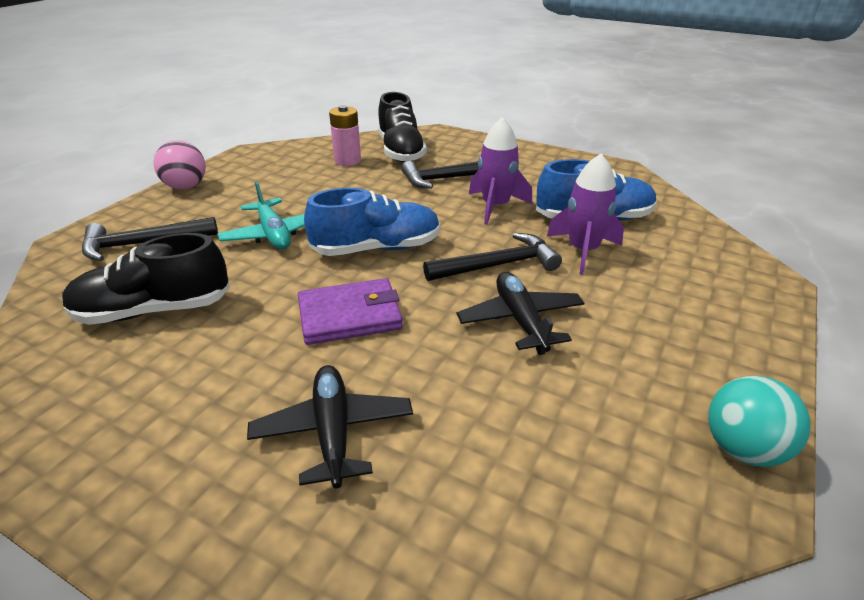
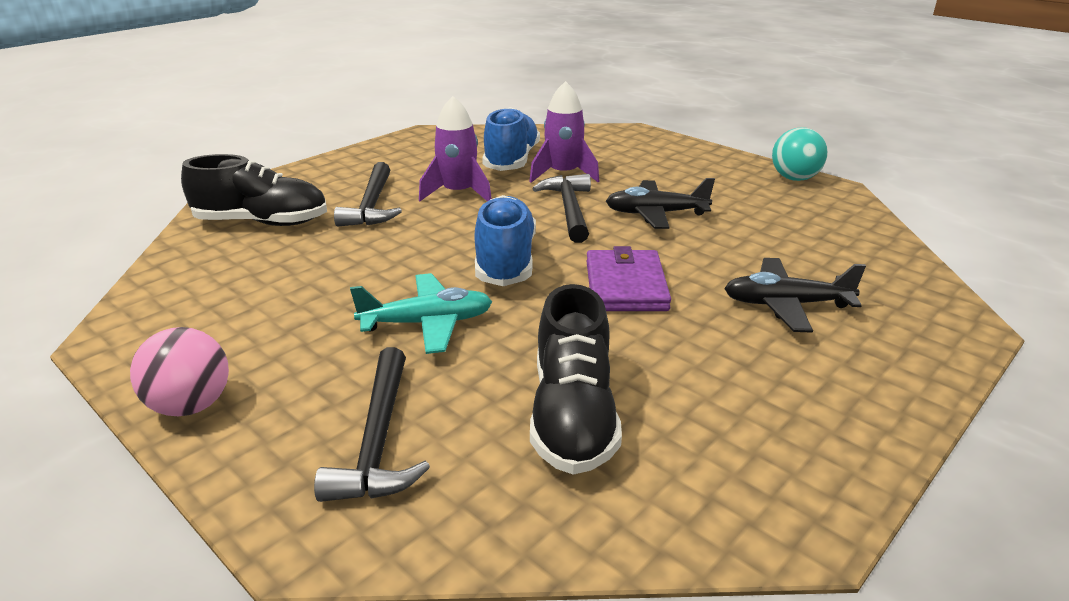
camera: 75 degrees left, 5 degrees down
pink battery [329,105,361,166] -> none

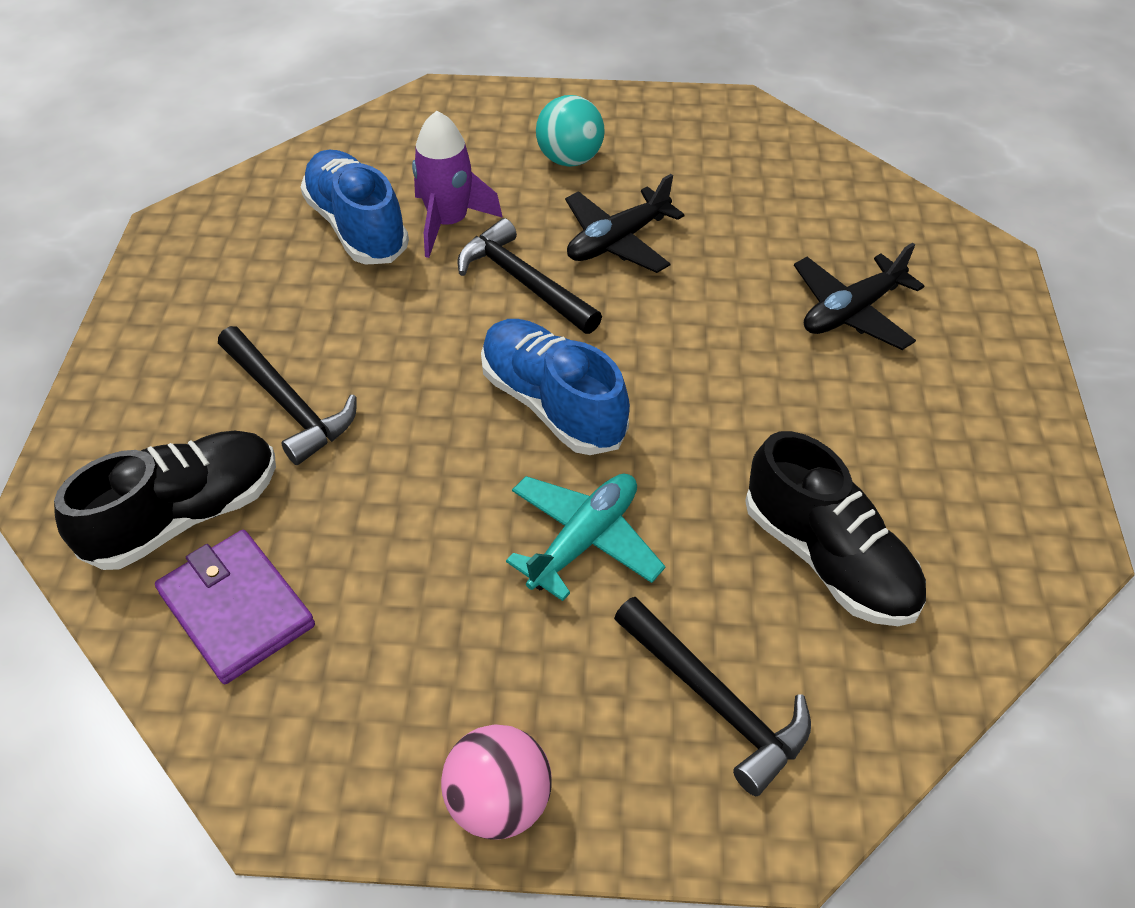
camera: 40 degrees left, 20 degrees up
purple rocket [419,96,492,201] -> none
purple wallet [586,246,671,311] -> purple wallet moved to [155,530,315,684]
turquoise ball [772,127,828,181] -> turquoise ball moved to [536,95,605,167]

